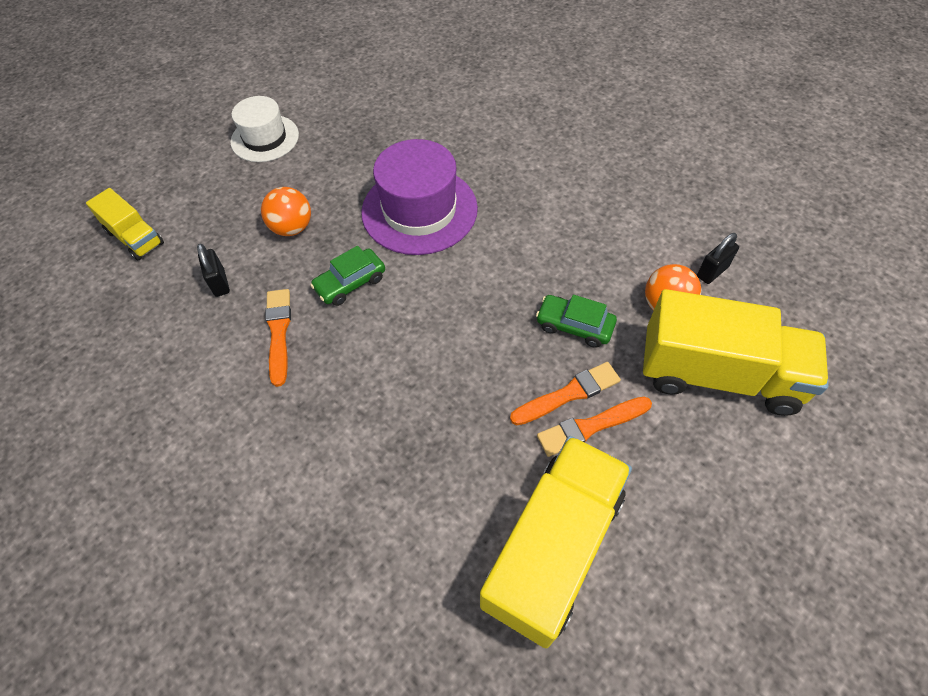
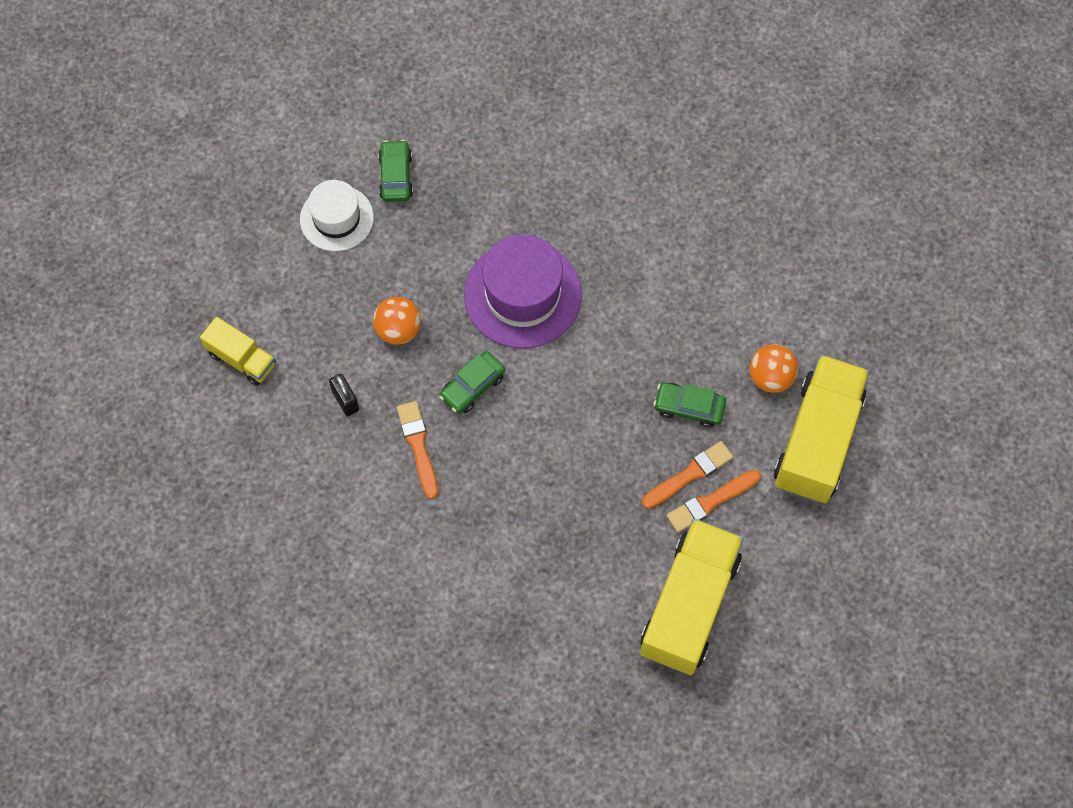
camera: 10 degrees left, 10 degrees up
yellow truck [643,289,829,416] -> yellow truck turned 75 degrees counterclockwise [774,355,870,503]
black padlock [697,233,739,284] -> none
none -> green car [378,140,413,202]

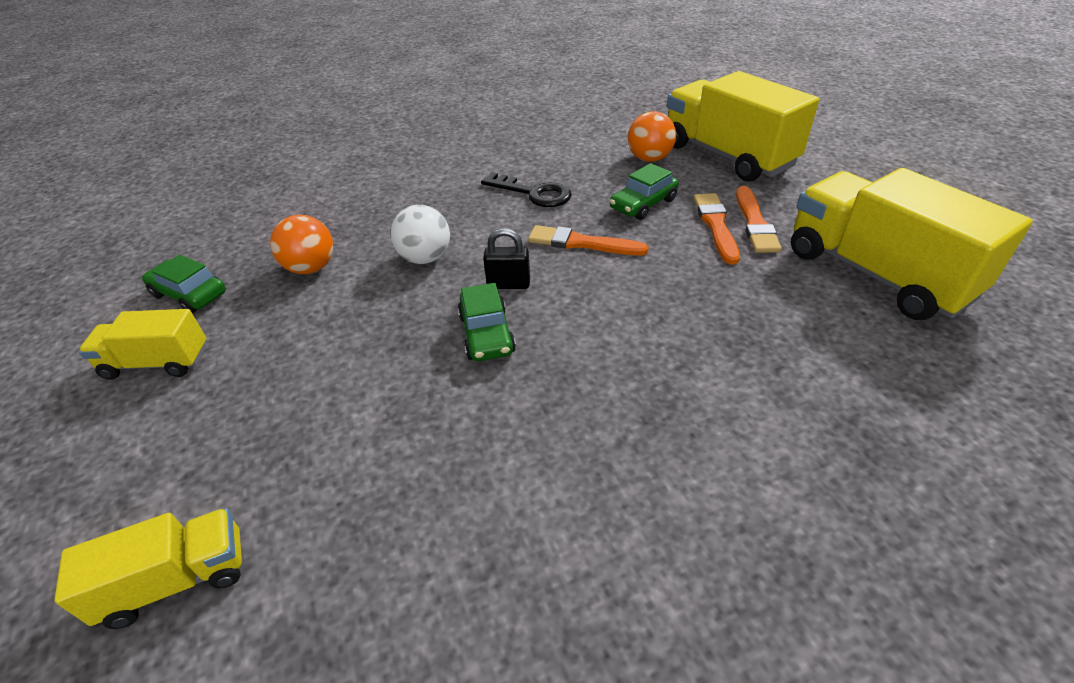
camera: 55 degrees left, 25 degrees down
white hat [300,180,374,251] -> yellow truck [79,309,207,380]
black padlock [329,374,359,416] -> black padlock moved to [483,228,530,289]
orange ball [373,297,421,345] -> orange ball moved to [270,214,333,274]
orange brush [397,401,438,499] -> orange brush moved to [528,225,648,256]
purple hat [464,234,582,349] -> white ball [391,205,450,264]
none -> black key [481,173,572,207]

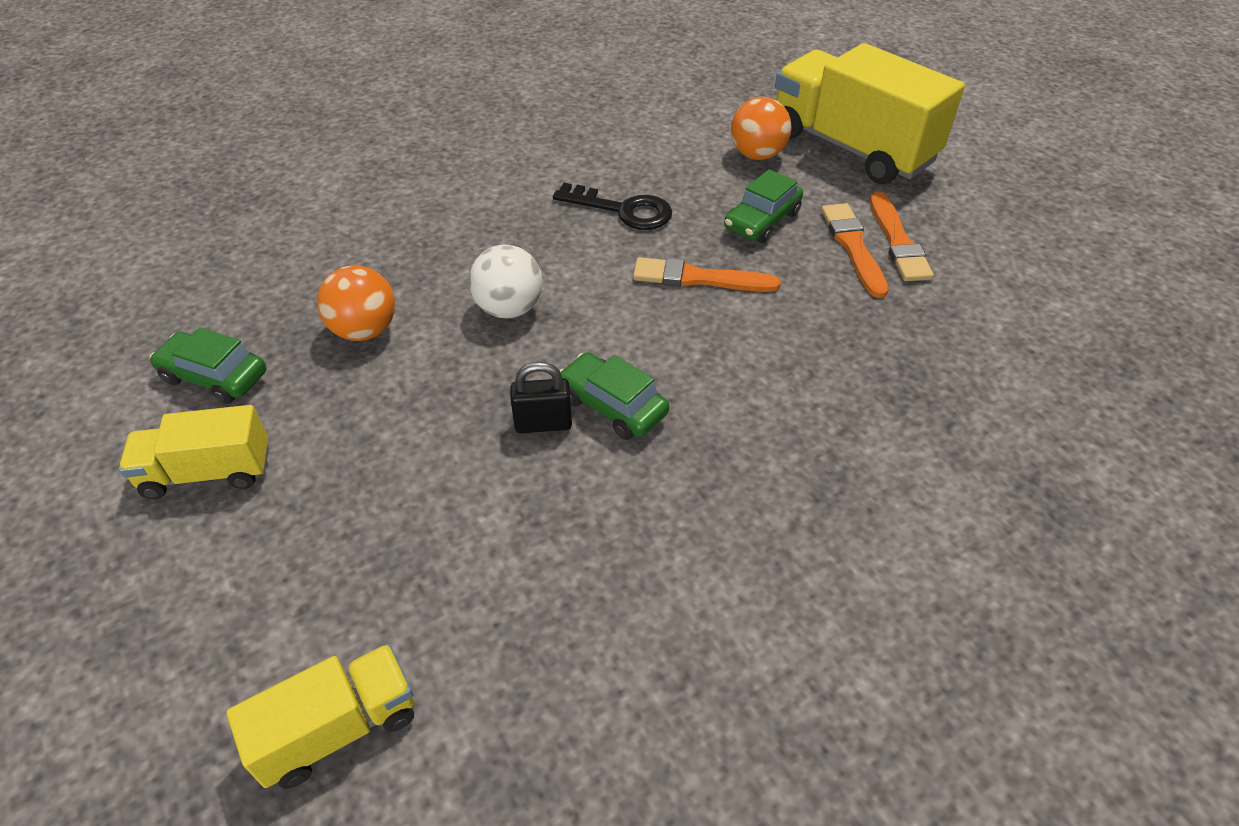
camera: 10 degrees left, 5 degrees up
green car [458,283,516,361] -> green car turned 150 degrees clockwise [560,352,669,440]
black padlock [483,228,530,289] -> black padlock moved to [510,362,572,433]
yellow truck [791,168,1033,320] -> none

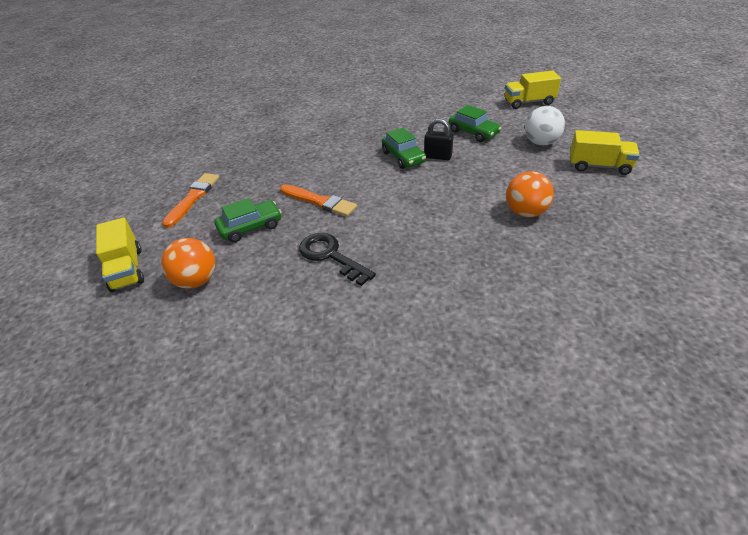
camera: 155 degrees left, 5 degrees down
green car [149,327,266,404] -> green car moved to [449,105,501,142]
white ball [469,245,543,318] -> white ball moved to [525,106,565,145]
yellow truck [775,43,965,184] -> yellow truck [96,218,144,292], size x0.53
orange brush [821,203,889,298] -> none

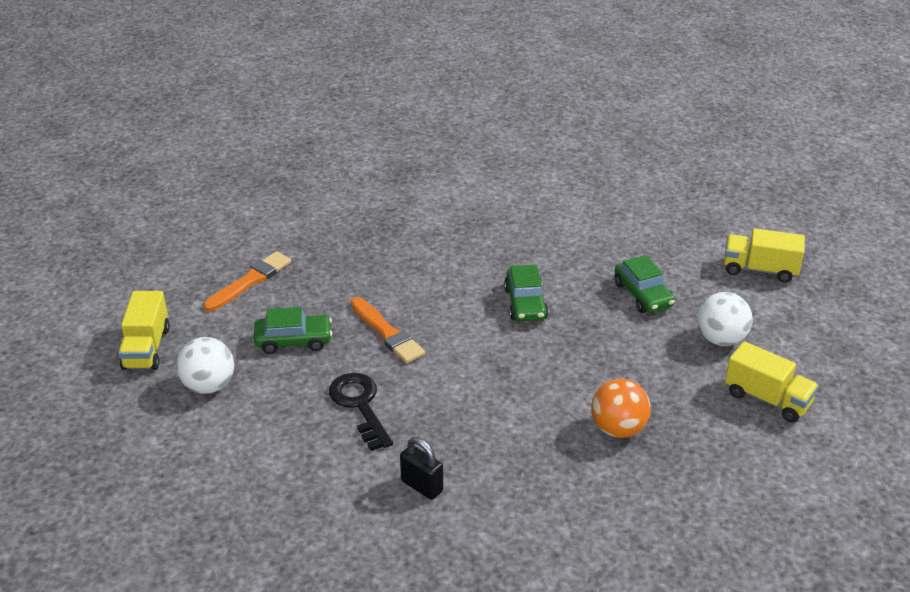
camera: 20 degrees right, 5 degrees down
orange ball [161,238,215,289] -> white ball [176,337,234,394]
black padlock [424,118,453,160] -> black padlock moved to [400,437,443,500]

